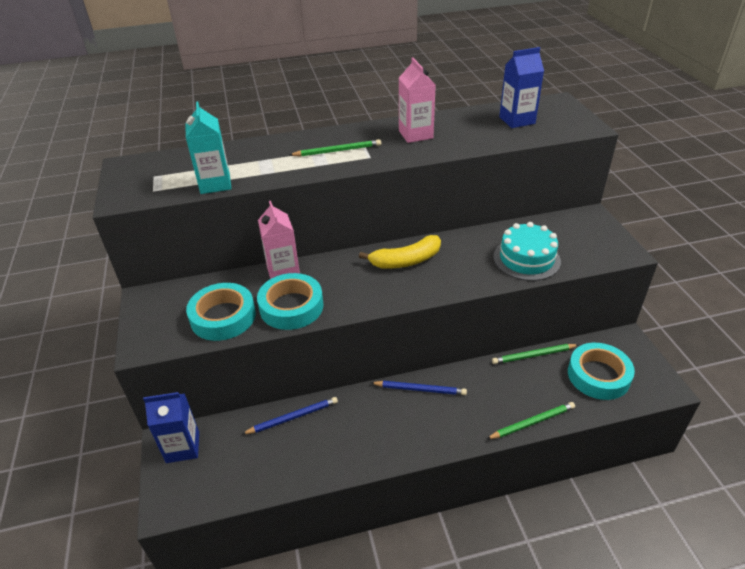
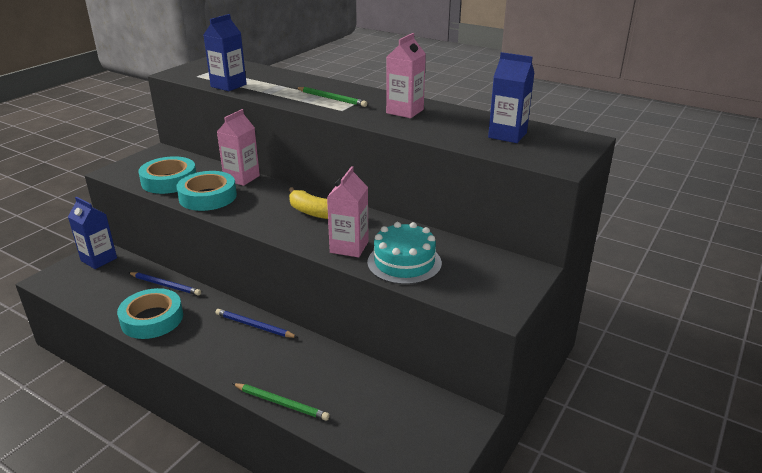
camera: 45 degrees right, 10 degrees down
turquoise carton [186,102,231,194] -> blue carton [203,14,247,91]
blue pencil [371,381,467,395] -> blue pencil turned 150 degrees clockwise [216,309,298,338]
green pencil [492,344,578,364] -> none
turquoise tape [568,343,635,400] -> turquoise tape moved to [117,288,183,339]
none -> pink carton [327,166,369,257]

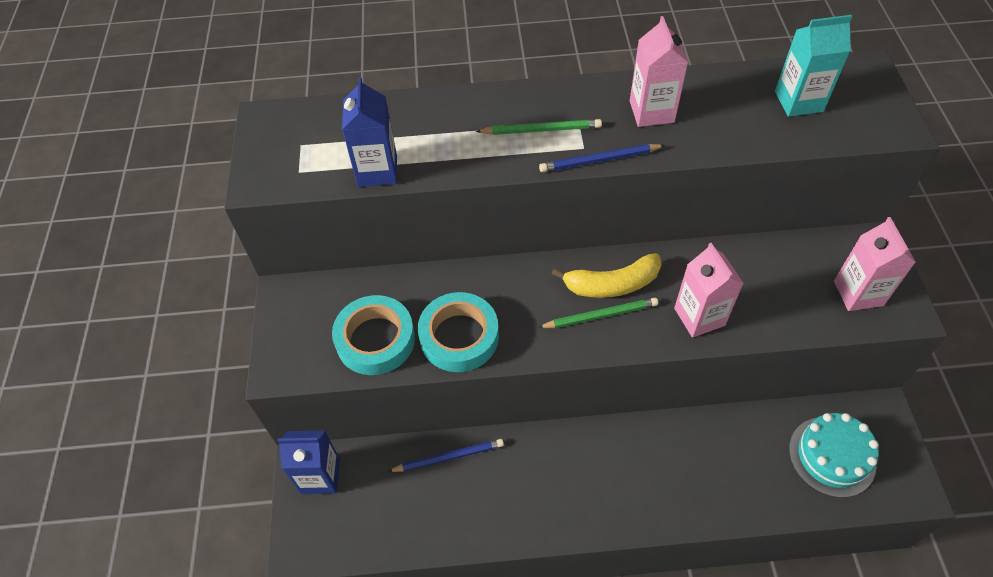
camera: 35 degrees left, 25 degrees up
turquoise tape [117,288,183,339] -> none
blue pencil [216,309,298,338] -> blue pencil moved to [539,144,665,172]
pink carton [217,109,260,186] -> pink carton moved to [834,217,916,311]
green pencil [232,383,330,421] -> green pencil moved to [538,298,658,328]
turquoise cake [367,222,442,285] -> turquoise cake moved to [789,413,879,498]
blue carton [488,52,534,143] -> turquoise carton [775,15,852,117]

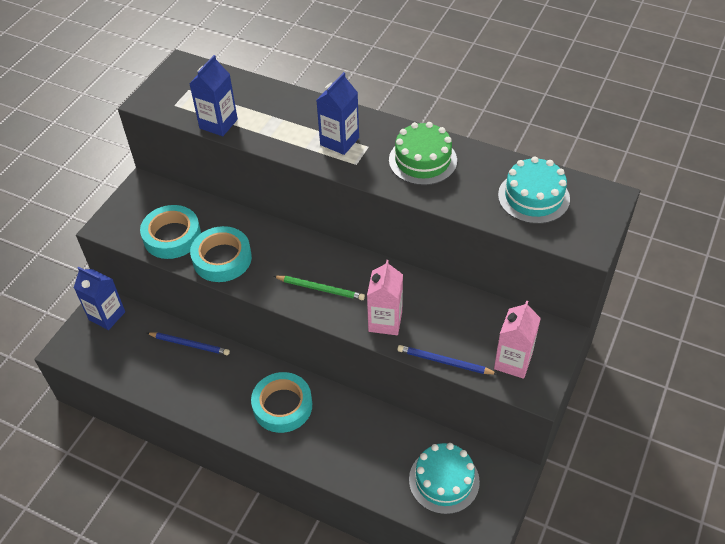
camera: 30 degrees right, 5 degrees down
green pencil [476,119,602,135] -> blue carton [316,72,359,155]
blue pencil [539,144,665,172] -> blue pencil moved to [397,345,498,374]
yellow banana [552,253,662,298] -> none
pink carton [630,16,689,127] -> green cake [389,122,457,185]
turquoise carton [775,15,852,117] -> turquoise cake [498,157,570,224]
none -> turquoise tape [251,372,312,433]

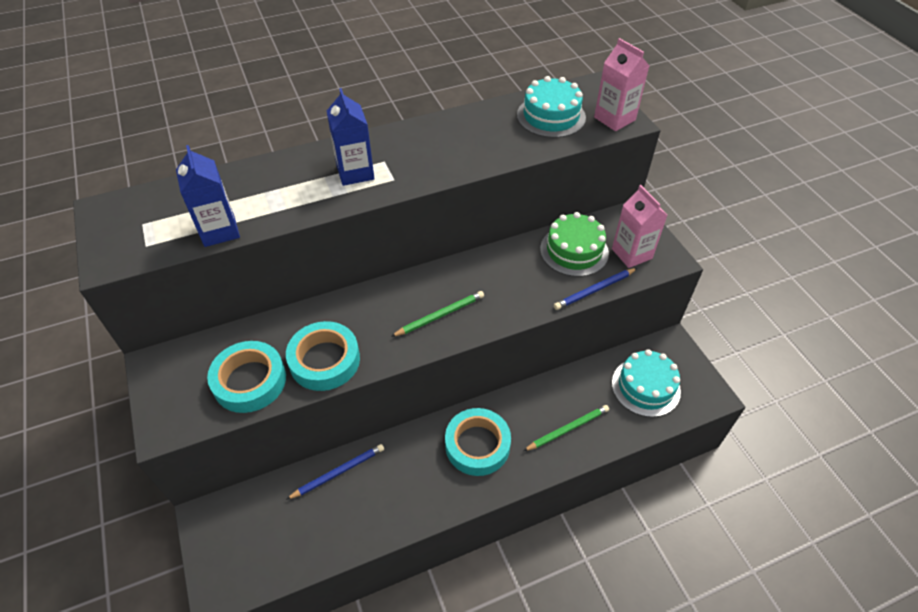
camera: 50 degrees left, 0 degrees up
blue carton [74,267,125,330] -> none
pink carton [367,260,403,335] -> pink carton moved to [594,38,649,131]
green cake [389,122,457,185] -> green cake moved to [540,212,609,277]
none -> green pencil [523,405,609,451]

